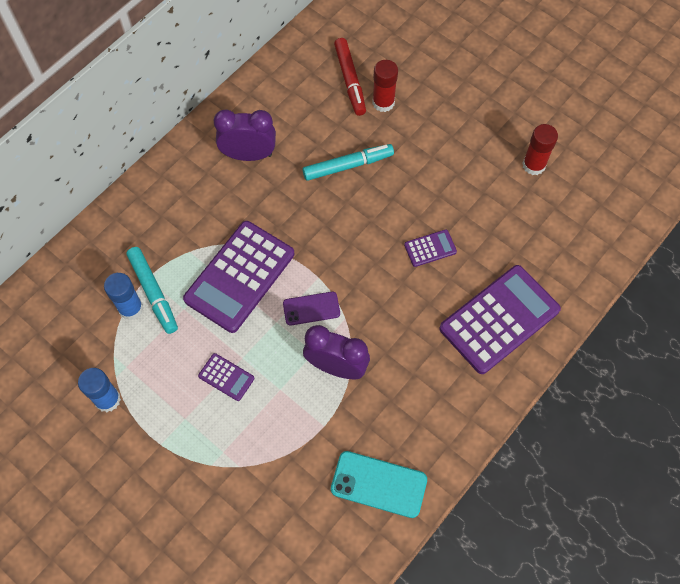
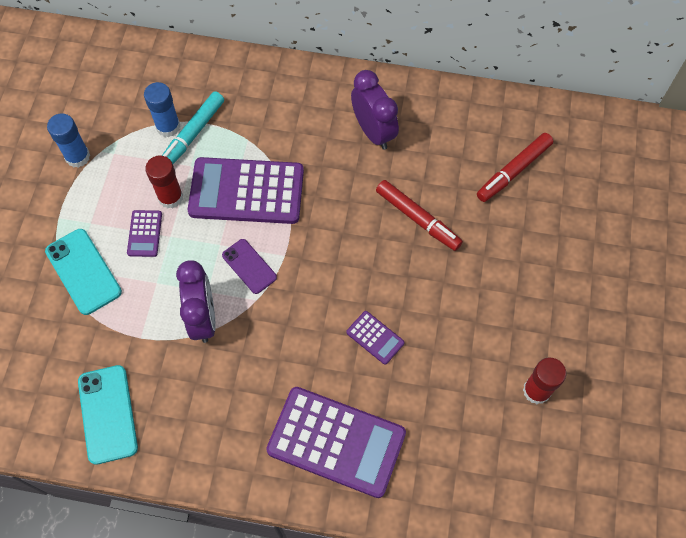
camera: 60 degrees right, 0 degrees up
turquoise marker [303,144,394,181] -> red marker [376,180,463,251]
red glue stick [372,60,398,112] -> red glue stick moved to [145,155,183,208]
none -> turquoise phone [45,229,122,315]

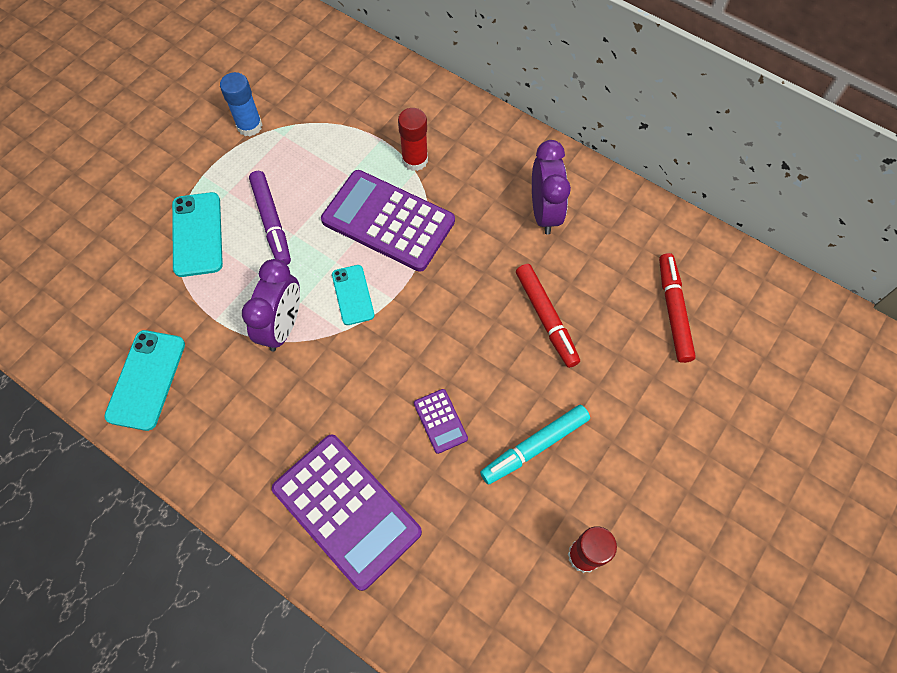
camera: 25 degrees right, 0 degrees up
purple calculator [127,210,162,257] -> purple marker [249,171,291,265]
blue glue stick [144,82,180,137] -> none
red glue stick [145,155,183,208] -> red glue stick moved to [398,108,428,171]
turquoise marker [162,91,224,164] -> turquoise marker moved to [480,405,590,485]
purple phone [222,239,277,294] -> turquoise phone [332,265,374,325]
red marker [477,133,553,202] -> red marker turned 105 degrees clockwise [659,253,696,363]

